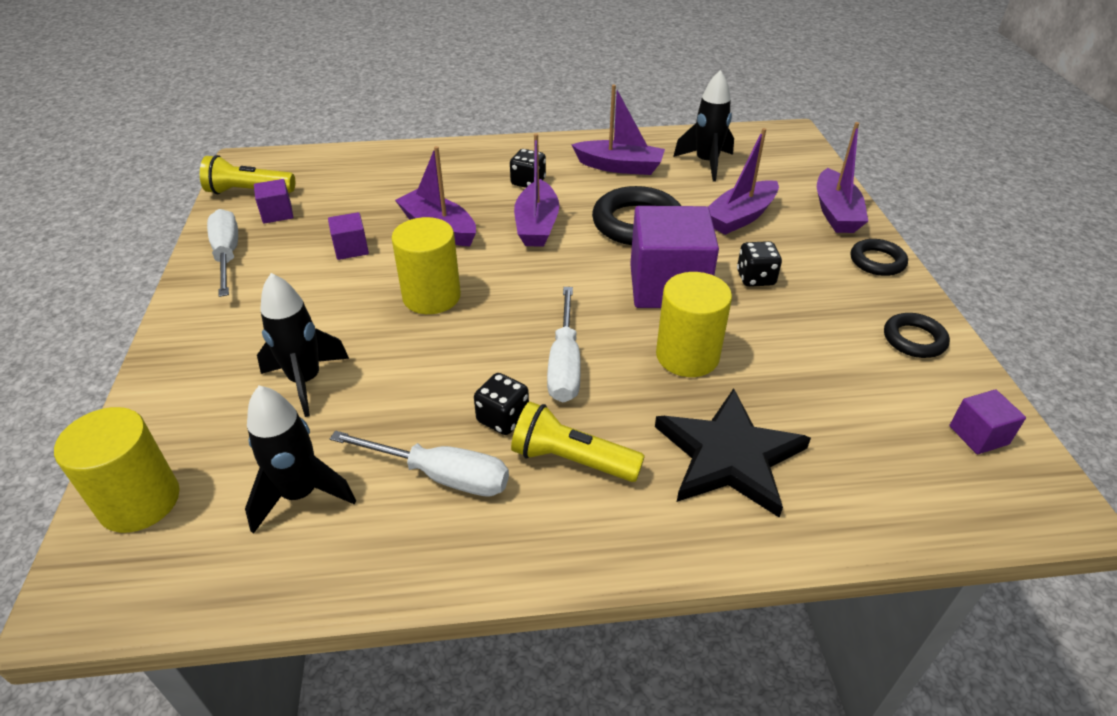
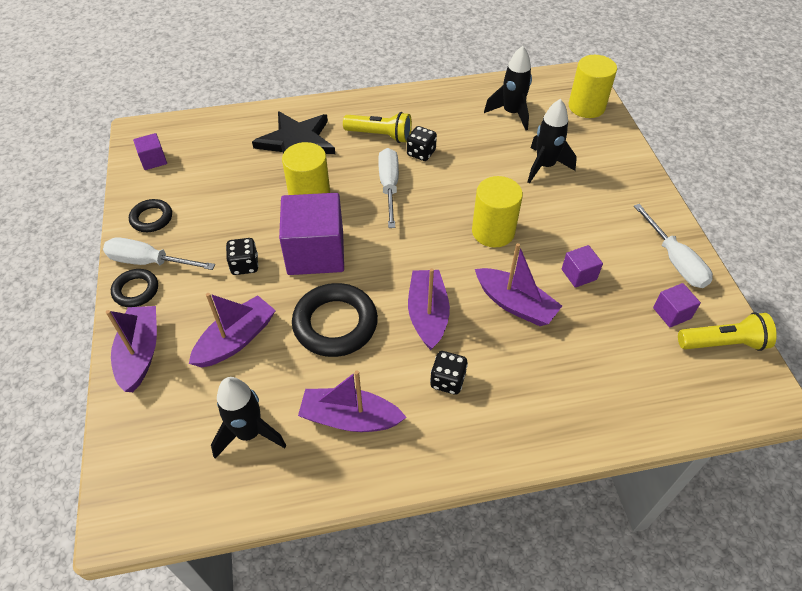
camera: 175 degrees right, 10 degrees up
white screwdriver [330,431,509,497] -> white screwdriver moved to [103,237,215,270]

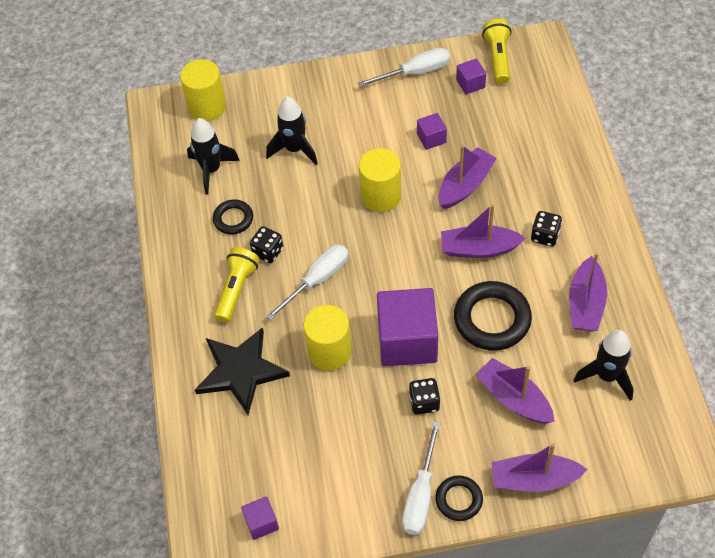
camera: 85 degrees left, 5 degrees up
black ring [129,199,172,232] -> black ring moved to [213,199,253,235]
white screwdriver [378,148,399,228] -> white screwdriver turned 135 degrees clockwise [266,245,348,321]

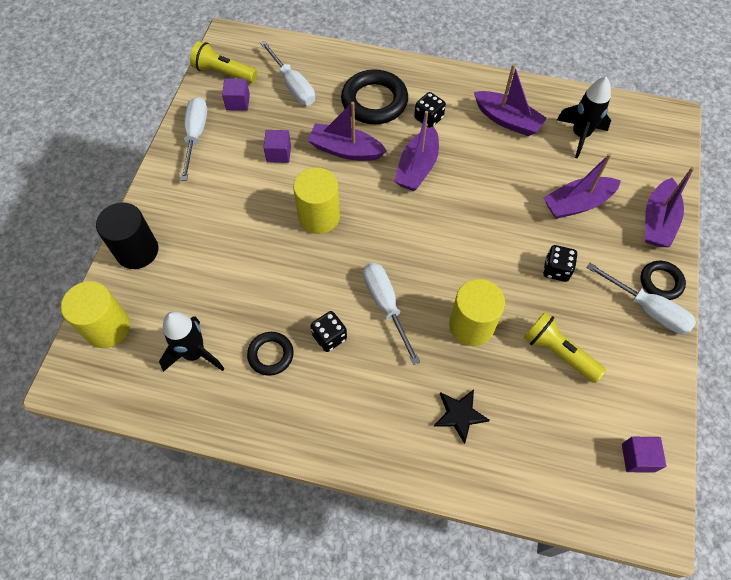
camera: 70 degrees left, 5 degrees up
black star [195,327,290,415] -> black star [434,390,490,444], size x0.54
yellow flashlight [214,247,259,323] -> yellow flashlight moved to [524,312,606,383]
black rocket [266,96,318,165] -> none
purple cube [377,288,438,366] -> none
purple boat [438,145,497,209] -> purple boat turned 45 degrees counterclockwise [307,102,387,161]
black ring [454,281,532,351] -> black ring moved to [341,69,408,124]
none -> black cylinder [96,202,158,269]
none -> white screwdriver [260,41,315,105]

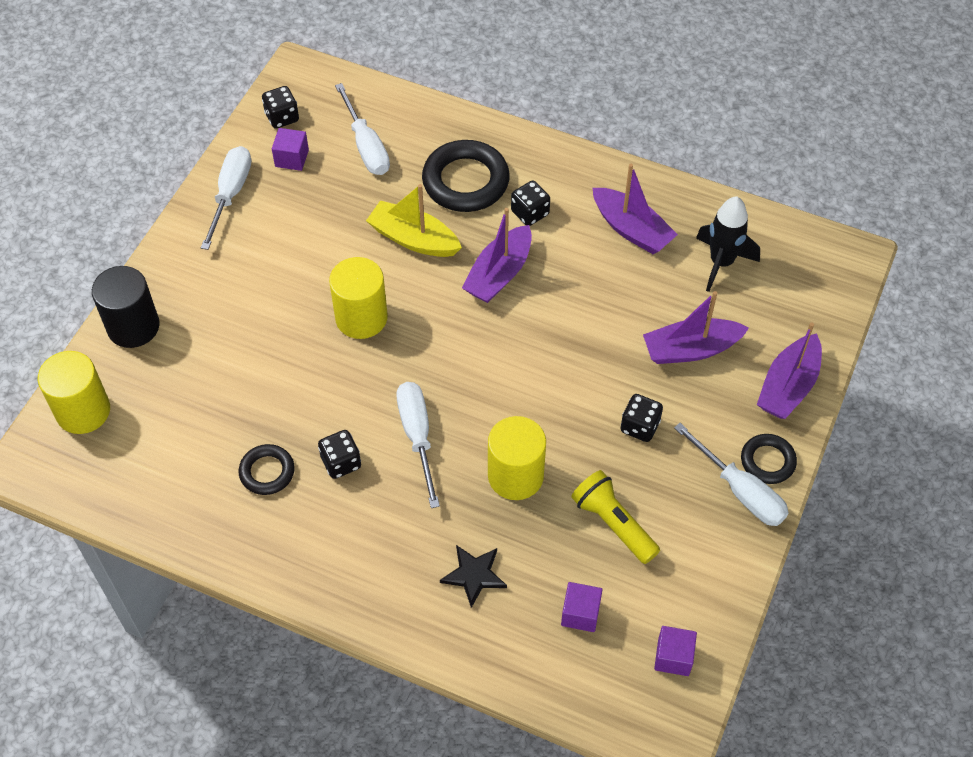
camera: 10 degrees right, 5 degrees down
black rocket [159,311,225,372] -> none
yellow flashlight [190,41,257,83] -> black dice [262,86,299,129]
purple cube [263,130,291,163] -> purple cube moved to [561,582,602,632]
purple boat [307,102,387,161] -> yellow boat [366,184,462,257]

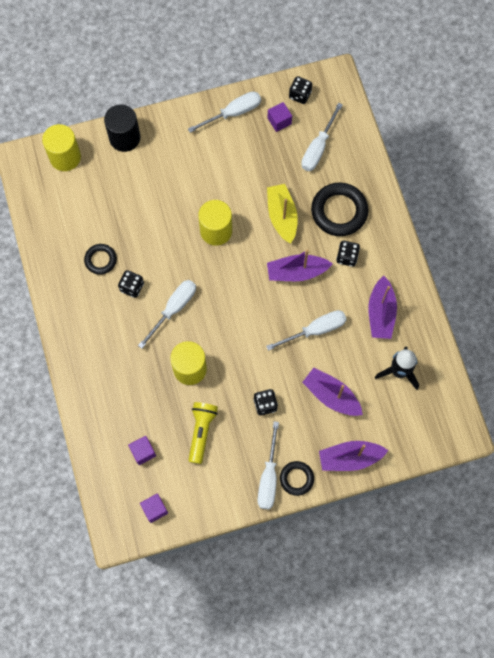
camera: 50 degrees right, 15 degrees up
black star [440,545,507,608] -> none
none -> white screwdriver [266,310,347,351]

